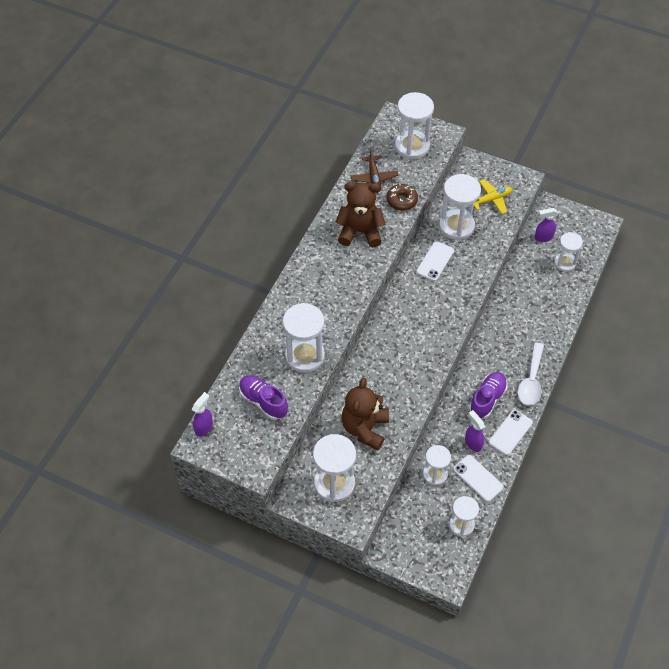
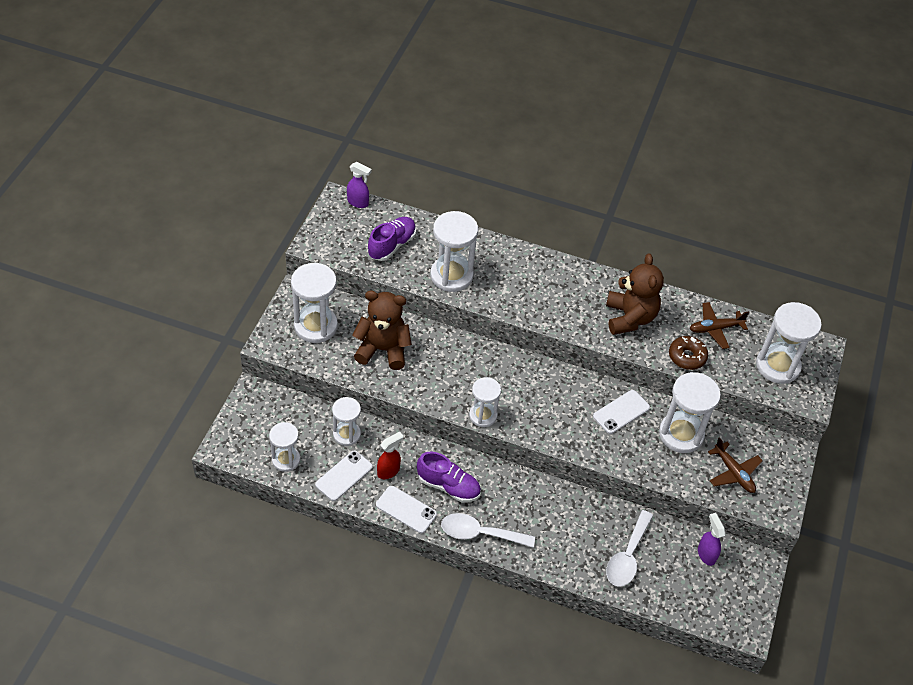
camera: 80 degrees right, 5 degrees down
white phone [416,241,454,281] -> white phone turned 60 degrees counterclockwise [593,390,650,434]
purple spray bottle [465,410,485,452] -> red spray bottle [377,431,403,479]
yellow plane [474,179,512,214] -> brown plane [708,437,763,493]
white hourglass [554,232,583,272] -> white hourglass moved to [469,377,501,427]
none -> white spoon [606,510,653,587]

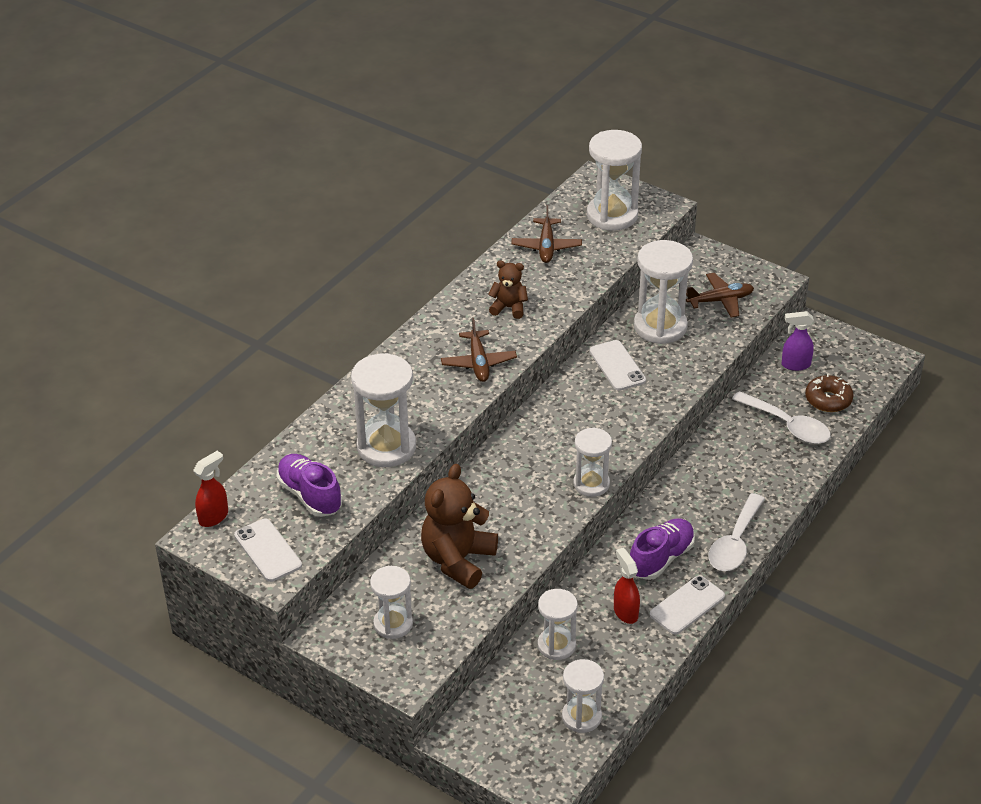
camera: 70 degrees left, 10 degrees down
white hourglass [291,263,338,343] -> white hourglass [370,566,413,639], size x0.62
white phone [315,451,373,501] -> white phone moved to [234,519,302,582]
purple spray bottle [347,162,372,208] -> red spray bottle [193,451,228,527]
brown teddy bear [606,253,664,335] -> brown teddy bear [488,261,528,319], size x0.55
brown donut [669,336,708,370] -> brown donut moved to [805,374,854,412]
none -> brown plane [441,318,517,382]

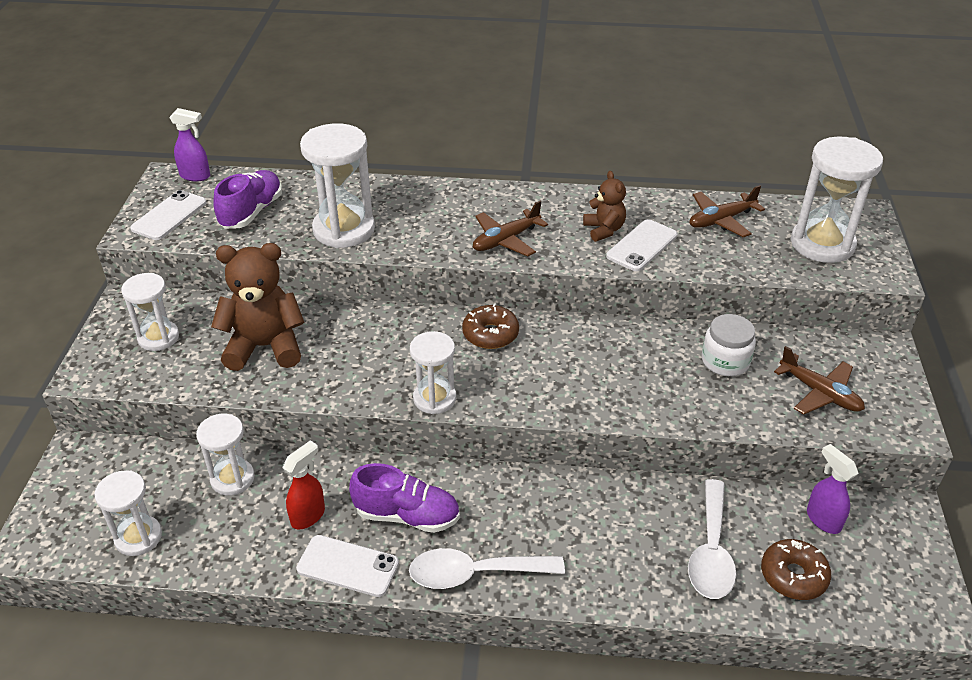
camera: 60 degrees right, 0 degrees up
red spray bottle [193,451,228,527] -> purple spray bottle [169,108,210,181]
white phone [589,340,646,391] -> white phone moved to [606,219,678,271]
white hourglass [634,240,693,344] -> white jar [702,314,756,376]
none -> brown donut [462,303,519,349]

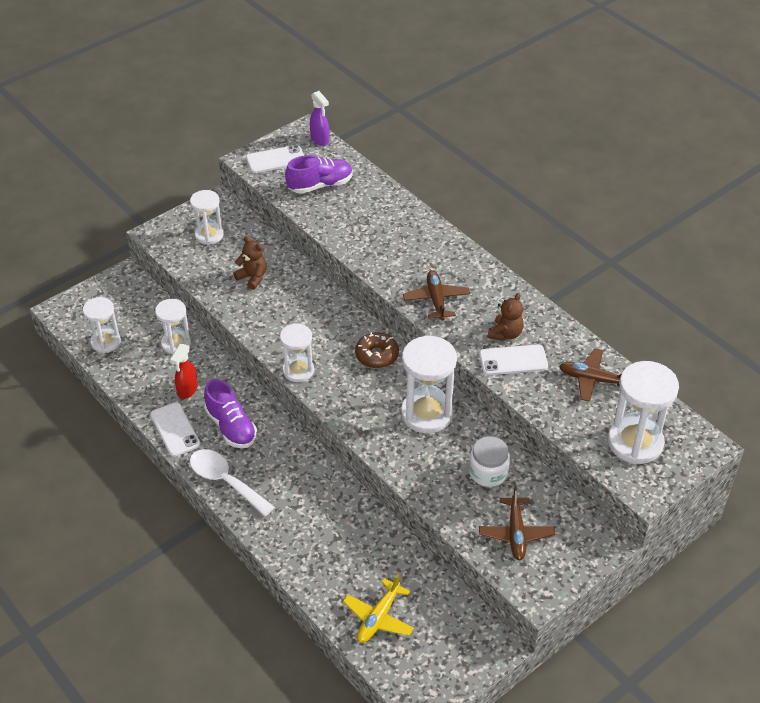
camera: 45 degrees right, 5 degrees up
brown teddy bear [211,243,305,371] -> brown teddy bear [233,236,267,290], size x0.55
red spray bottle [282,440,325,530] -> red spray bottle turned 120 degrees clockwise [170,344,198,399]
white hourglass [300,123,375,248] -> white hourglass moved to [401,335,457,433]
brown plane [473,201,548,256] -> brown plane turned 75 degrees clockwise [403,270,470,320]
white spoon [688,479,736,599] -> none
brown donut [761,539,831,600] -> yellow plane [343,573,414,643]
purple spray bottle [807,444,859,534] -> none

